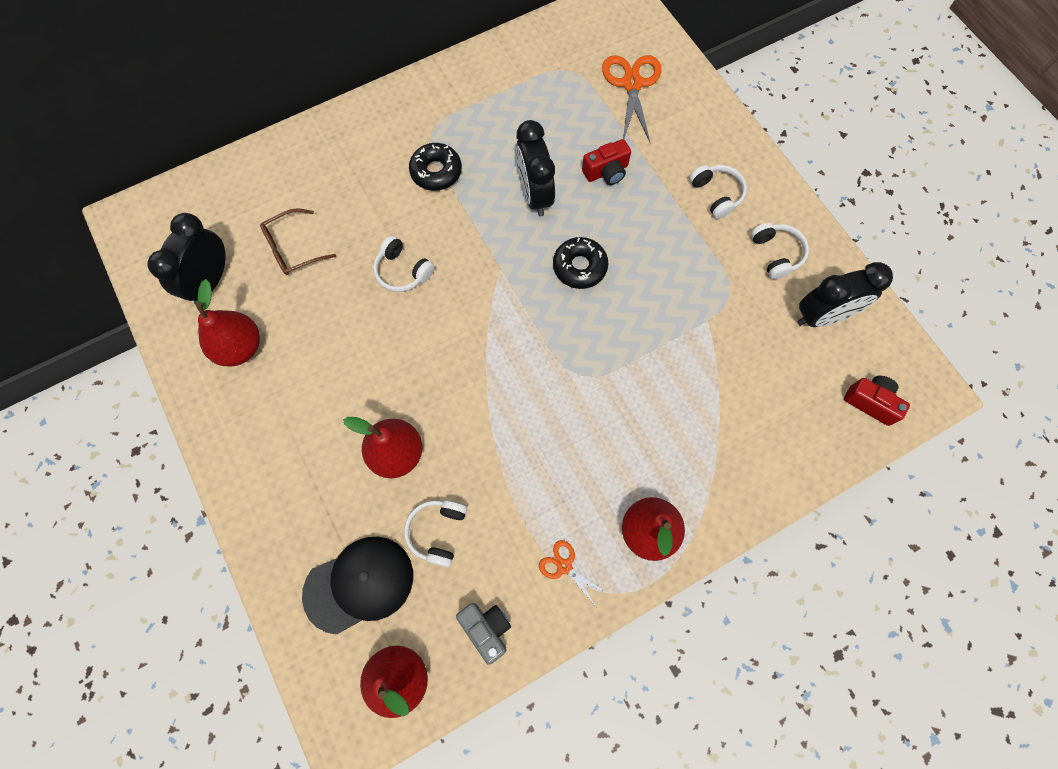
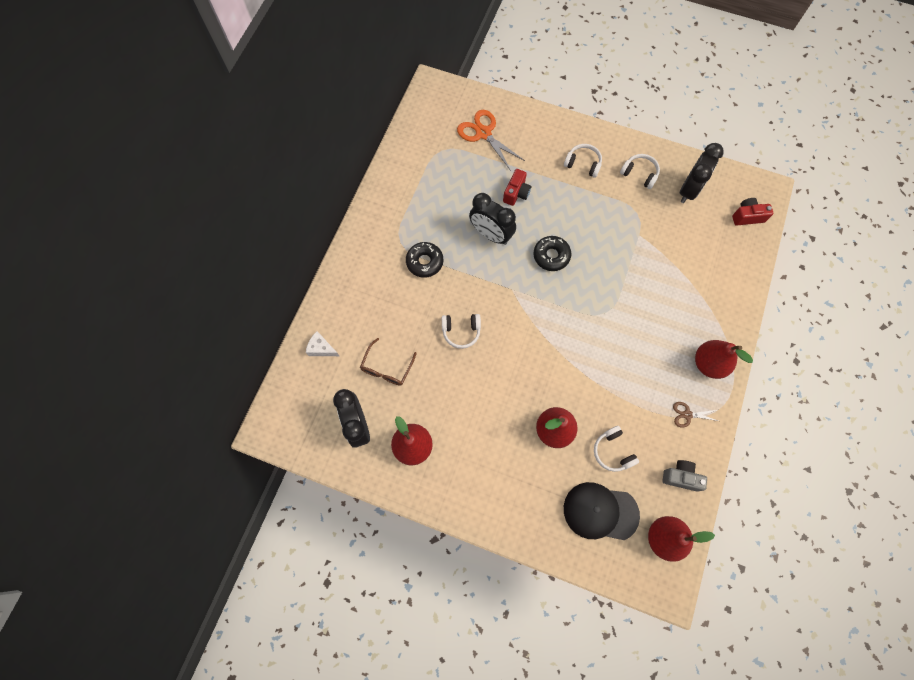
camera: 40 degrees left, 0 degrees up
black cap [302,537,413,634] -> black cap turned 105 degrees counterclockwise [564,482,640,540]
orange scissors [539,540,607,608] -> brown scissors [673,402,718,428]
none -> white cheese [306,331,339,356]

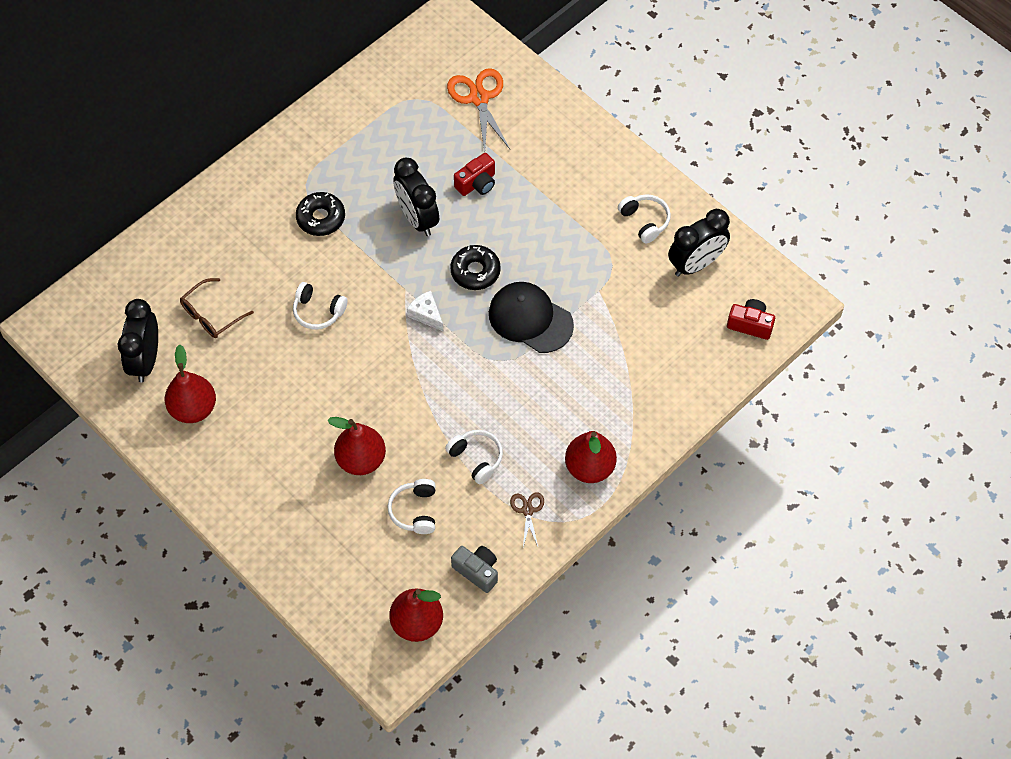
camera: 25 degrees right, 10 degrees down
white cheese [306,331,339,356] -> white cheese moved to [407,291,443,331]
white headphones [564,144,602,178] -> white headphones moved to [445,430,503,484]
black cap [564,482,640,540] -> black cap moved to [489,282,574,353]
brown scissors [673,402,718,428] -> brown scissors turned 60 degrees clockwise [510,493,544,547]

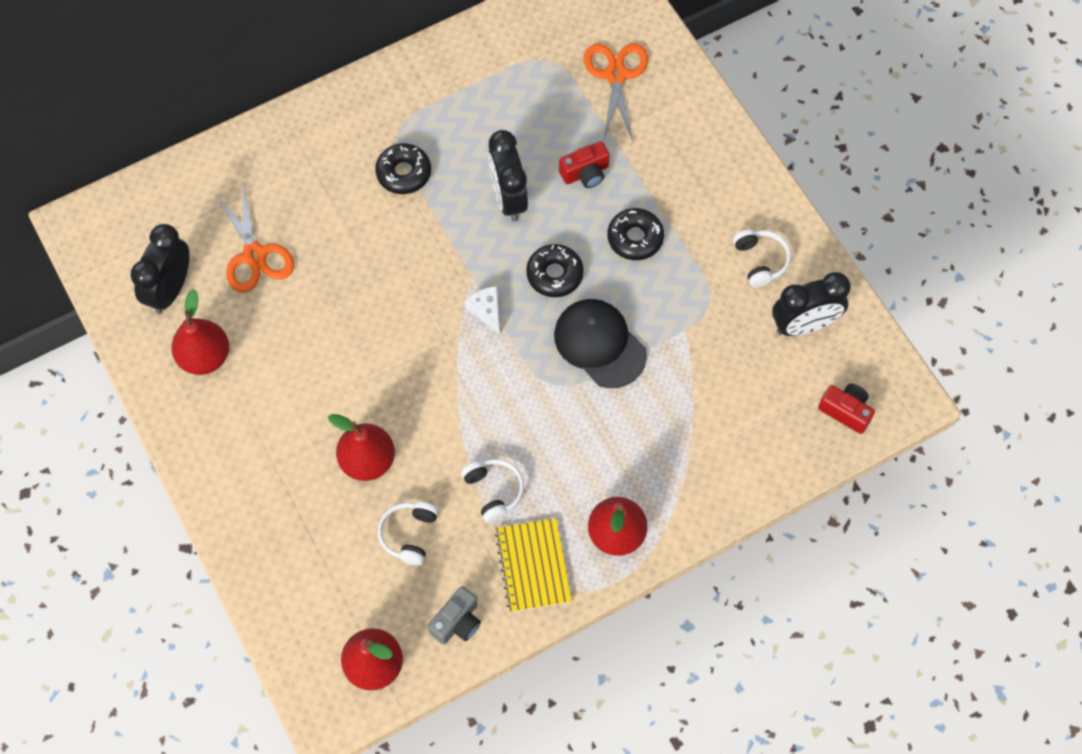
camera: 15 degrees right, 5 degrees up
brown glasses [180,278,254,338] -> orange scissors [215,183,294,293]
white headphones [293,282,347,329] -> none
grey camera [451,546,498,593] -> grey camera turned 75 degrees clockwise [428,586,481,644]
brown scissors [510,493,544,547] -> yellow notebook [495,518,572,612]
none -> black donut [608,208,664,260]

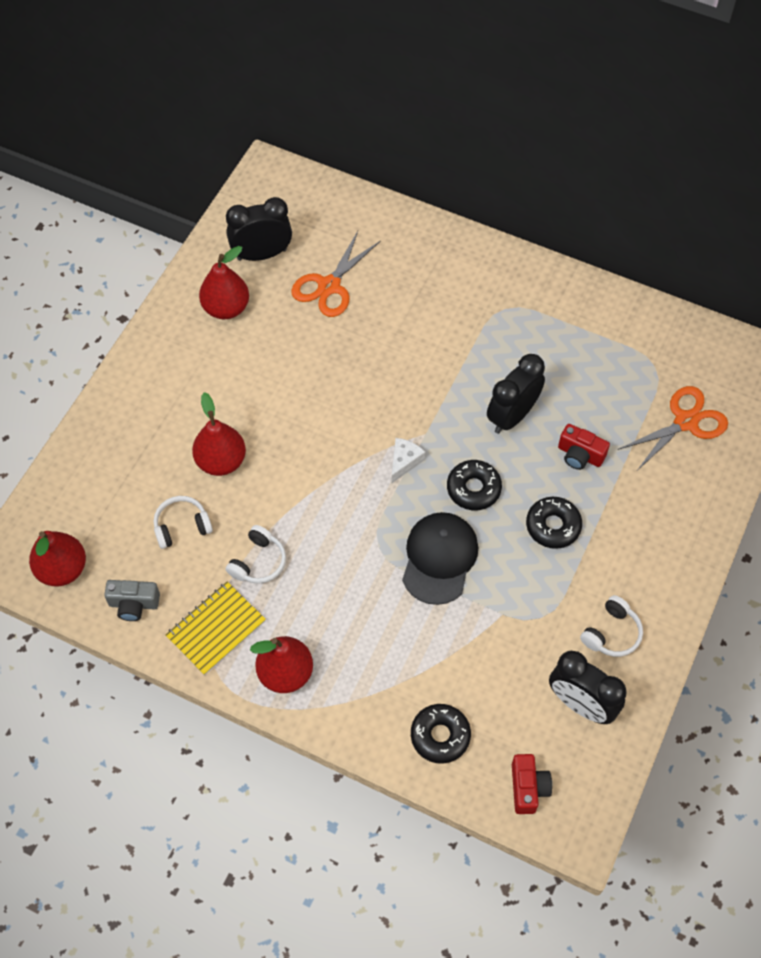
camera: 55 degrees right, 5 degrees down
black donut [375,143,431,194] -> black donut moved to [411,704,471,764]

